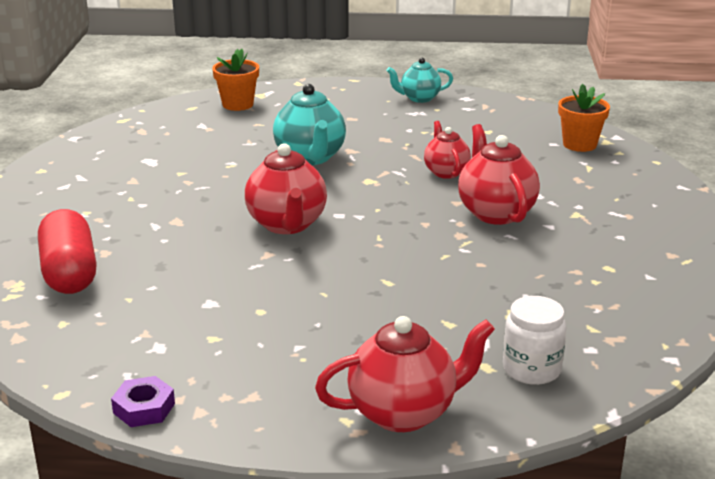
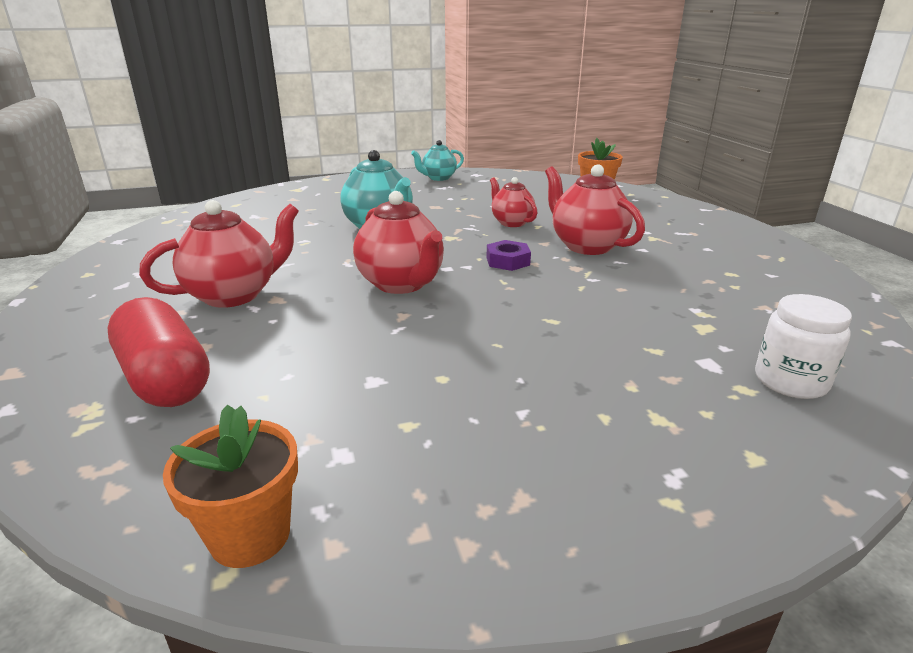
camera: 20 degrees left, 0 degrees up
purple nut [111,376,175,427] -> purple nut moved to [486,240,531,271]
orange flower pot [212,49,259,111] -> orange flower pot moved to [163,405,298,568]
red teapot [315,316,495,432] -> red teapot moved to [139,200,299,308]

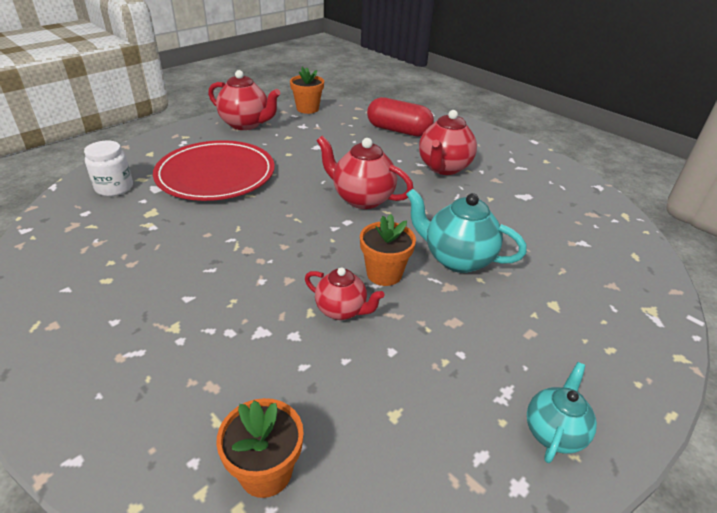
camera: 150 degrees right, 10 degrees up
purple nut [486,240,531,271] -> none
red teapot [545,164,645,255] -> red teapot moved to [208,70,280,130]
none -> red plate [153,140,275,201]
none -> orange flower pot [360,214,416,286]

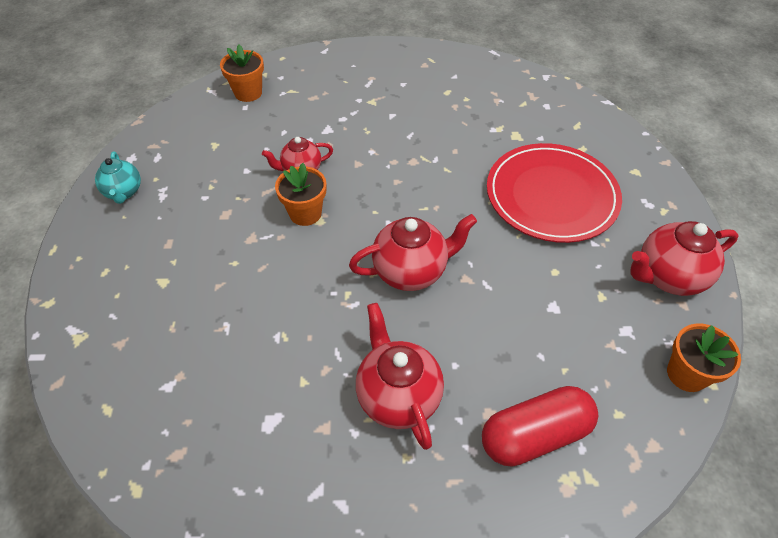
camera: 135 degrees right, 15 degrees up
white jar [84,141,133,196] -> none
turquoise teapot [406,189,527,273] -> none

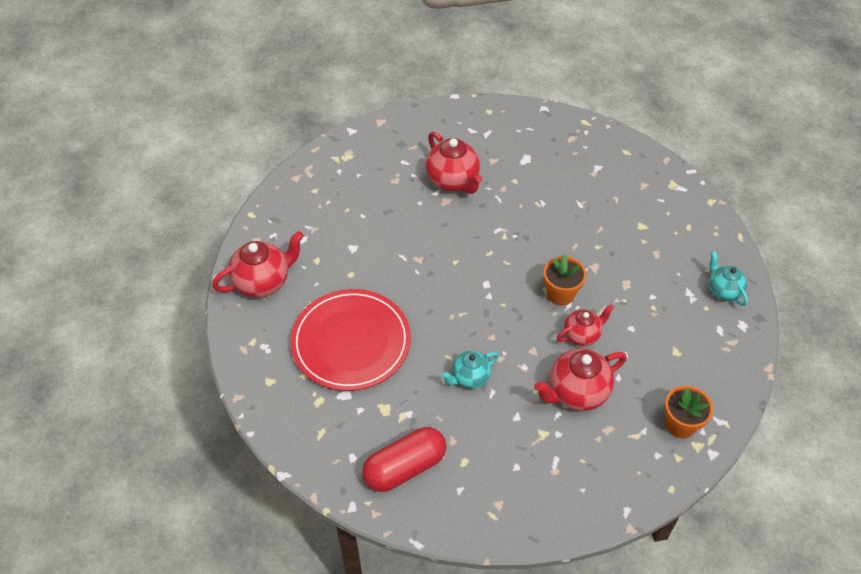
camera: 170 degrees right, 0 degrees up
red teapot [349,214,477,291] -> red teapot moved to [534,348,627,411]
red capsule [482,386,598,467] -> red capsule moved to [362,427,446,492]
orange flower pot [667,323,741,392] -> none
none -> turquoise teapot [441,351,499,389]

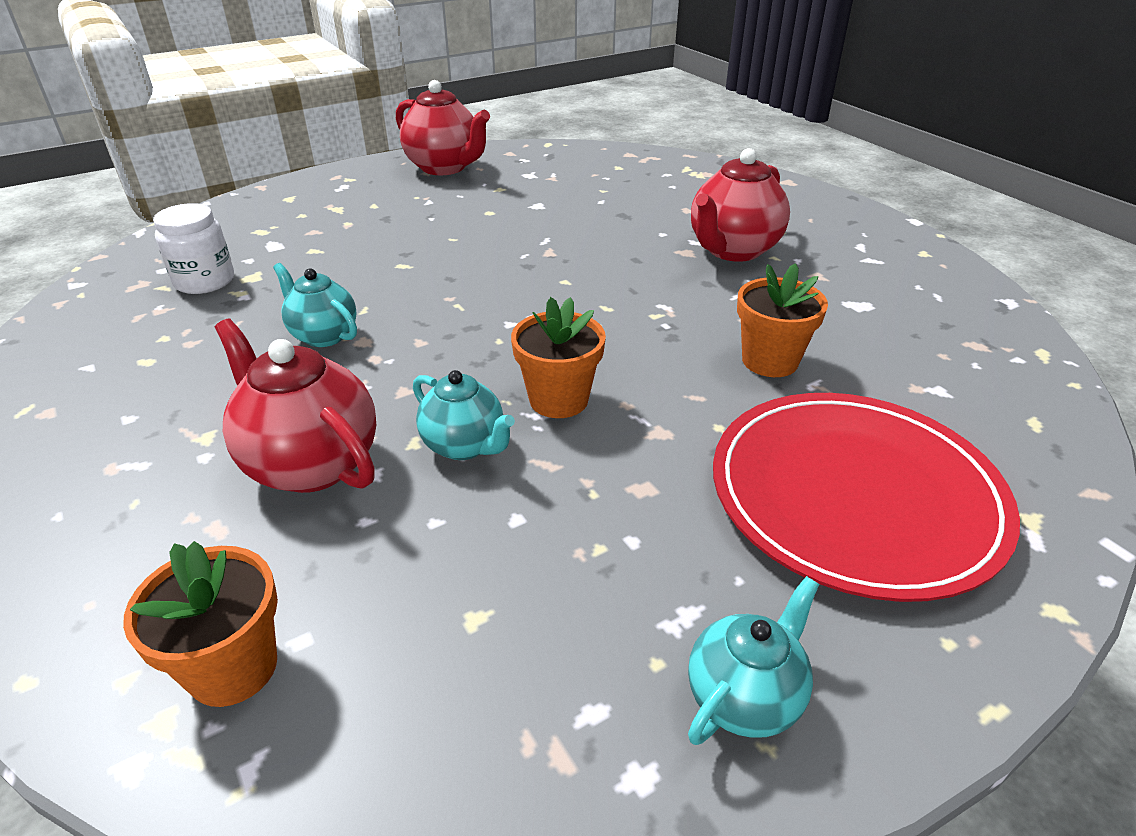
camera: 70 degrees right, 15 degrees down
red plate [290,289,411,391] -> red plate moved to [713,393,1020,602]
red capsule [362,427,446,492] -> none
red teapot [557,304,614,346] -> turquoise teapot [413,370,515,460]
none -> white jar [153,203,234,294]
none -> orange flower pot [737,263,828,377]

